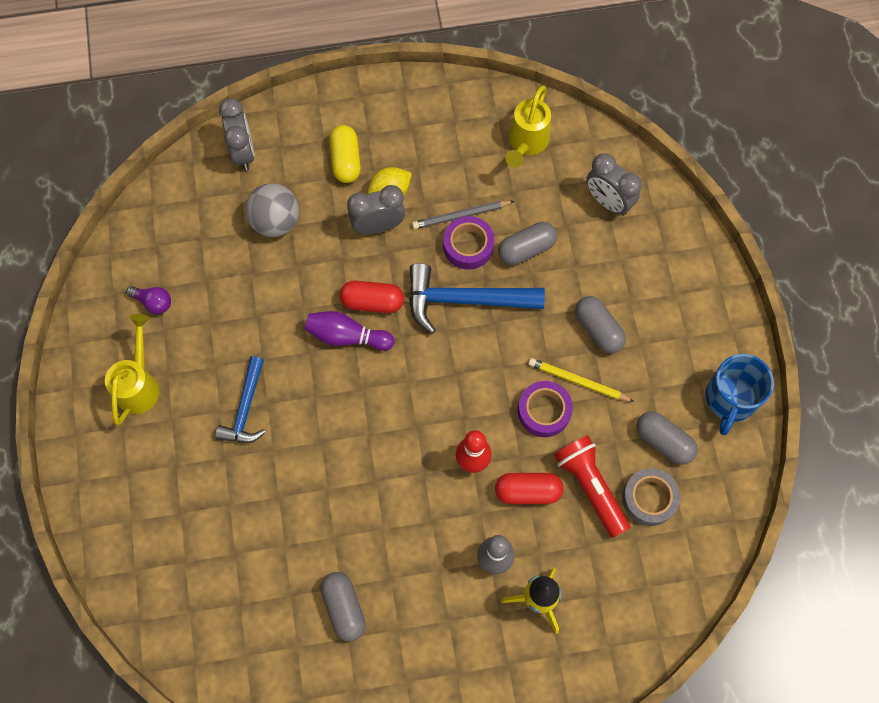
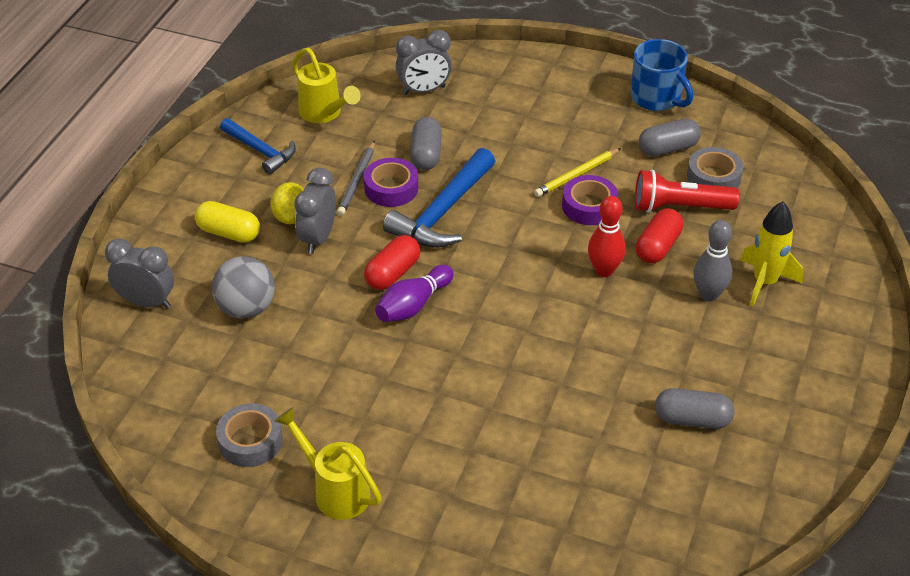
camera: 60 degrees left, 25 degrees down
purple light bulb [126,286,171,314] -> grey tape [216,404,283,467]
blue hammer [215,356,266,443] -> blue hammer moved to [220,118,296,175]
grey capsule [575,296,626,353] -> none

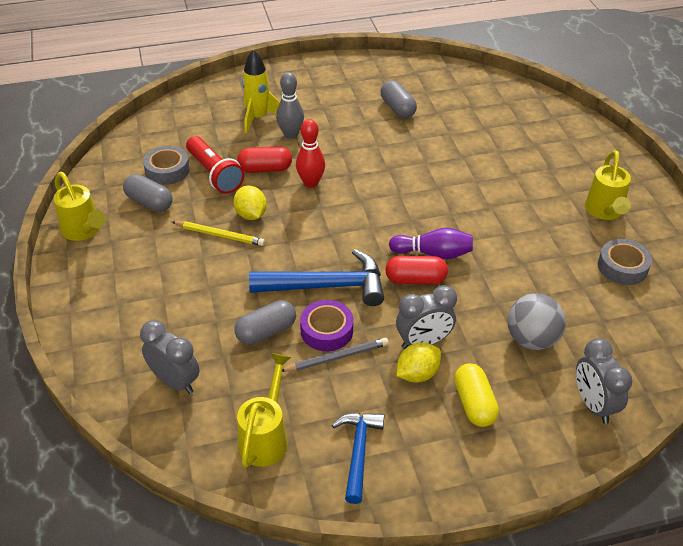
camera: 125 degrees left, 0 degrees up
purple tape [562,175,618,225] -> yellow lemon [233,186,267,220]
blue mug [631,39,693,111] -> yellow watering can [53,172,106,241]

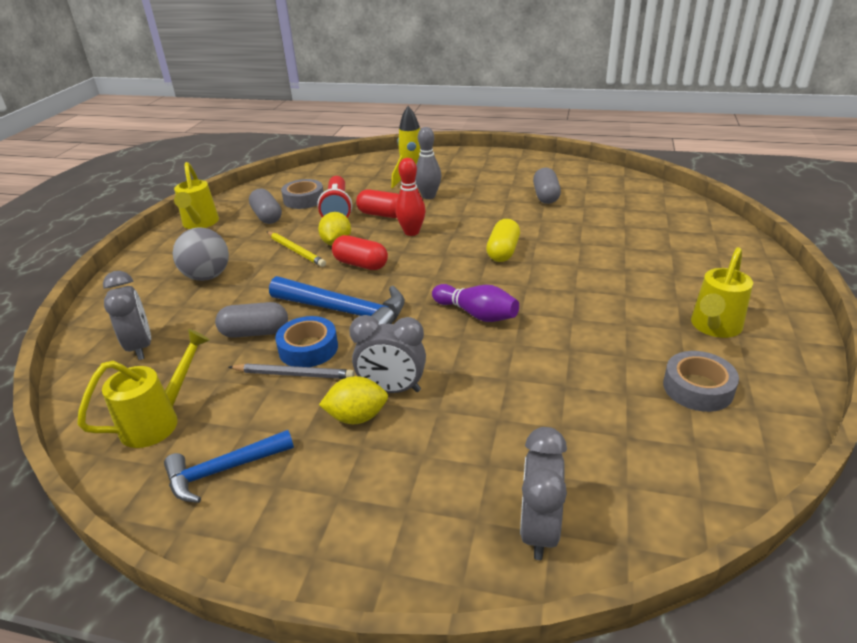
camera: 30 degrees right, 10 degrees down
purple tape [300,300,353,351] -> blue tape [275,316,338,367]
blue hammer [332,413,384,504] -> blue hammer turned 150 degrees counterclockwise [164,430,294,503]
red capsule [385,256,448,284] -> red capsule moved to [332,235,388,270]
yellow capsule [454,363,499,427] -> yellow capsule moved to [486,219,520,262]
grey ball [508,293,566,350] -> grey ball moved to [172,227,229,281]

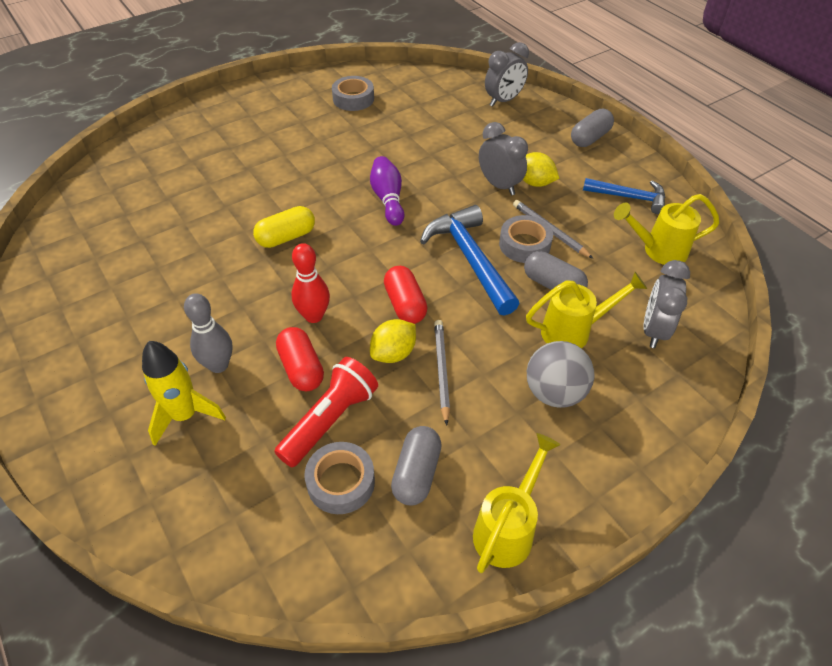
camera: 140 degrees left, 15 degrees up
yellow pencil [267,232,326,267] -> grey pencil [434,320,450,426]
blue tape [275,316,338,367] -> grey tape [499,215,553,263]
grey capsule [533,167,561,204] -> grey capsule moved to [571,109,614,147]
yellow watering can [691,247,753,338] -> yellow watering can moved to [526,272,647,348]

